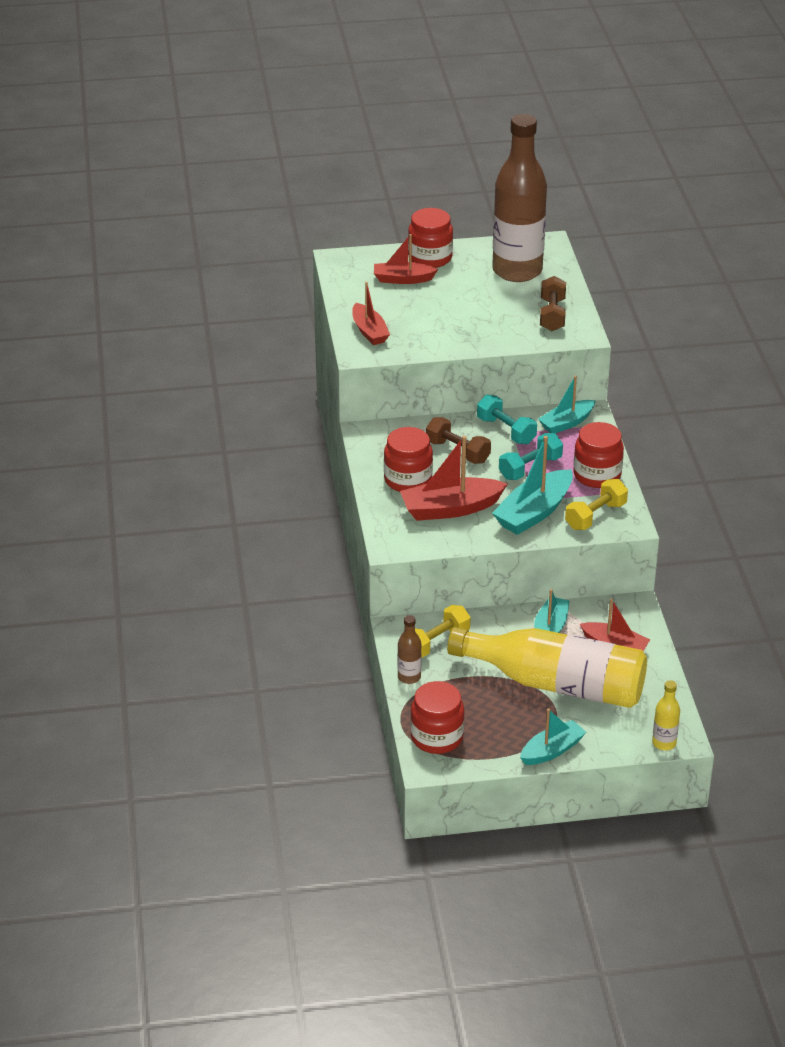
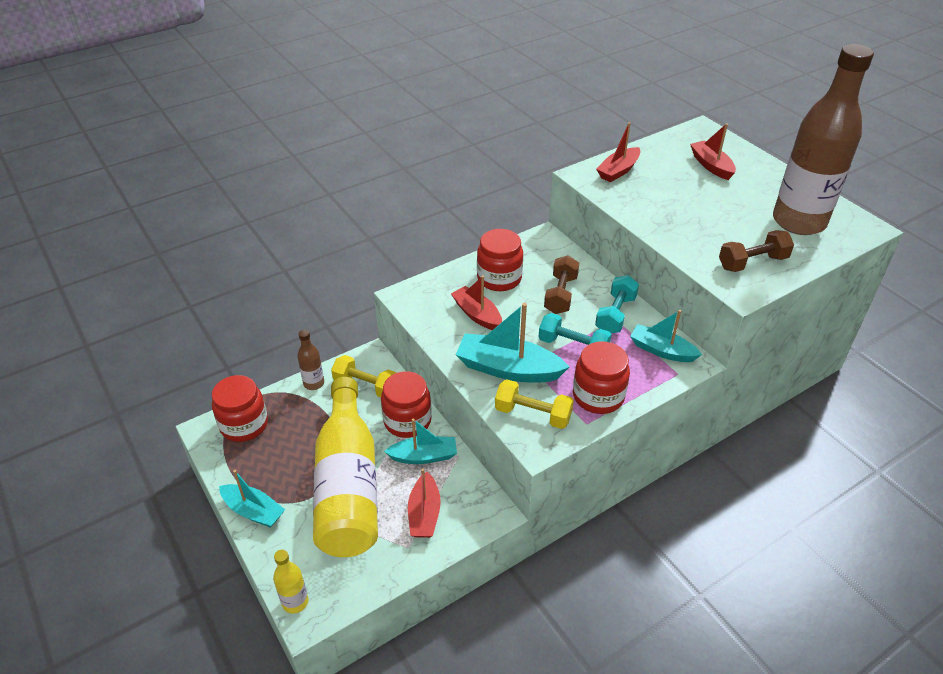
camera: 65 degrees right, 5 degrees up
red boat [400,436,507,521] -> red boat [451,276,502,330], size x0.65
red jar [408,208,453,268] -> red jar moved to [381,371,432,438]

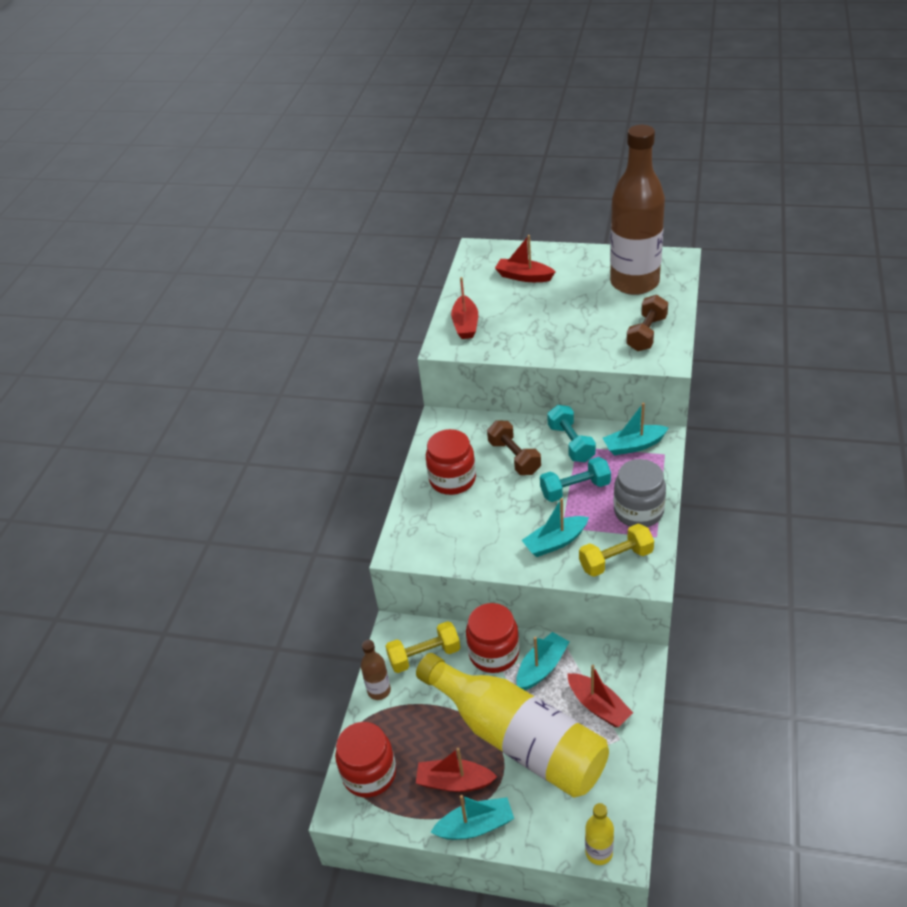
camera: 40 degrees left, 0 degrees up
red boat [451,276,502,330] -> red boat moved to [416,748,497,792]
turquoise boat [456,303,569,382] -> turquoise boat [522,498,589,557], size x0.65
red jar [573,341,630,414] -> grey jar [613,459,666,527]

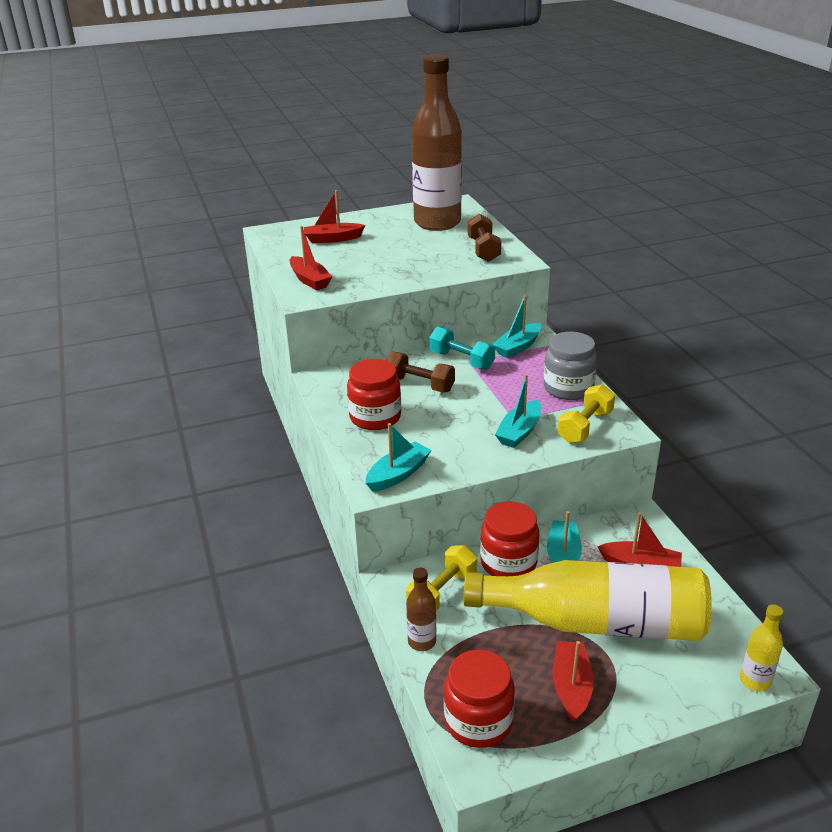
camera: 35 degrees left, 10 degrees down
red boat [416,748,497,792] -> red boat turned 120 degrees clockwise [553,641,594,722]
turquoise boat [431,795,514,840] -> turquoise boat moved to [366,423,432,492]
turquoise dumbbell [540,457,611,502] -> none

